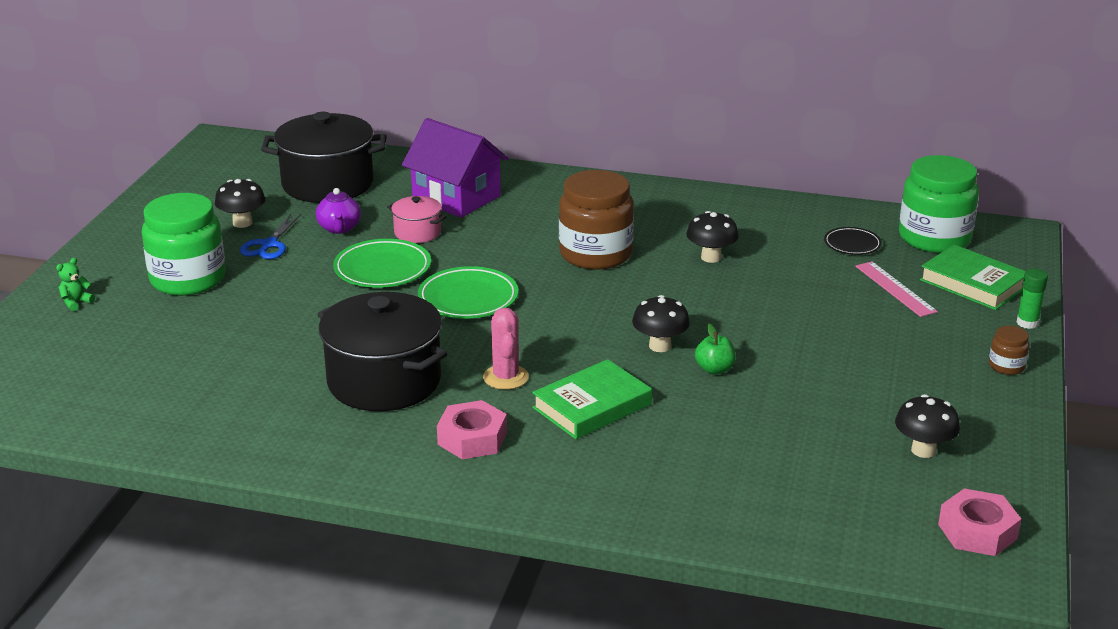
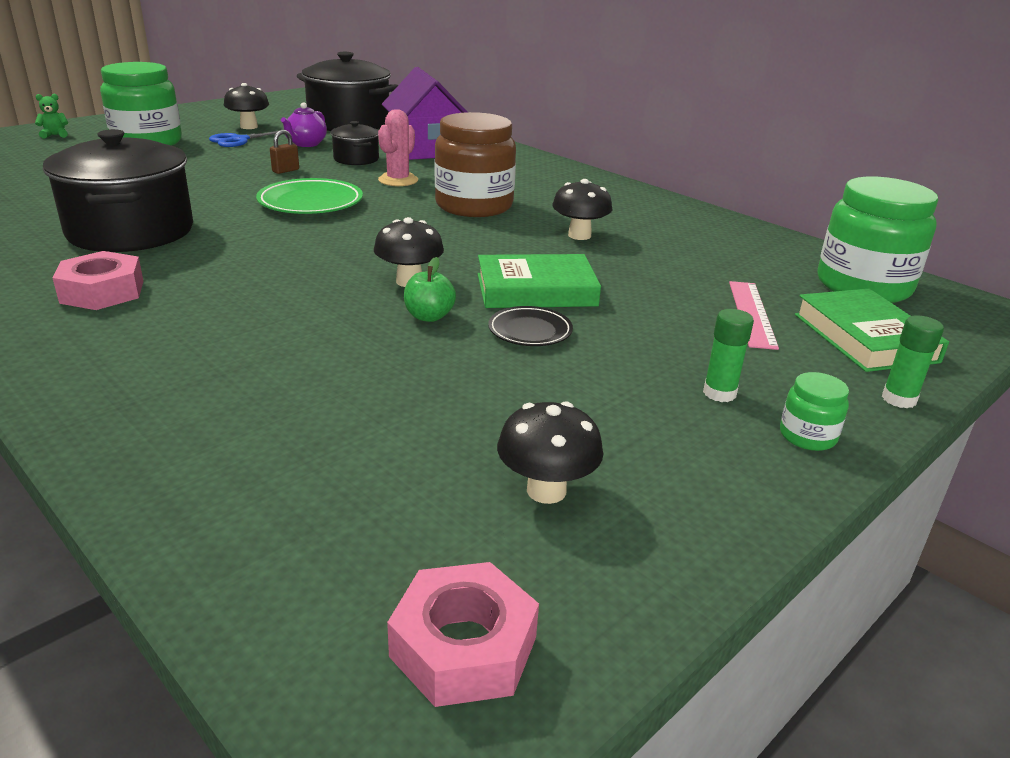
camera: 30 degrees right, 0 degrees up
green plate [333,239,431,288] -> brown padlock [270,130,299,174]
pink pot [387,196,446,243] -> black pot [330,121,379,165]
pink cactus [483,308,529,390] -> pink cactus moved to [378,109,418,186]
green book [532,359,652,439] -> green book moved to [478,254,601,308]
black plate [824,227,882,255] -> black plate moved to [488,306,573,346]
brown jar [989,326,1029,375] -> green jar [780,372,849,451]
none -> green glue stick [703,309,754,402]

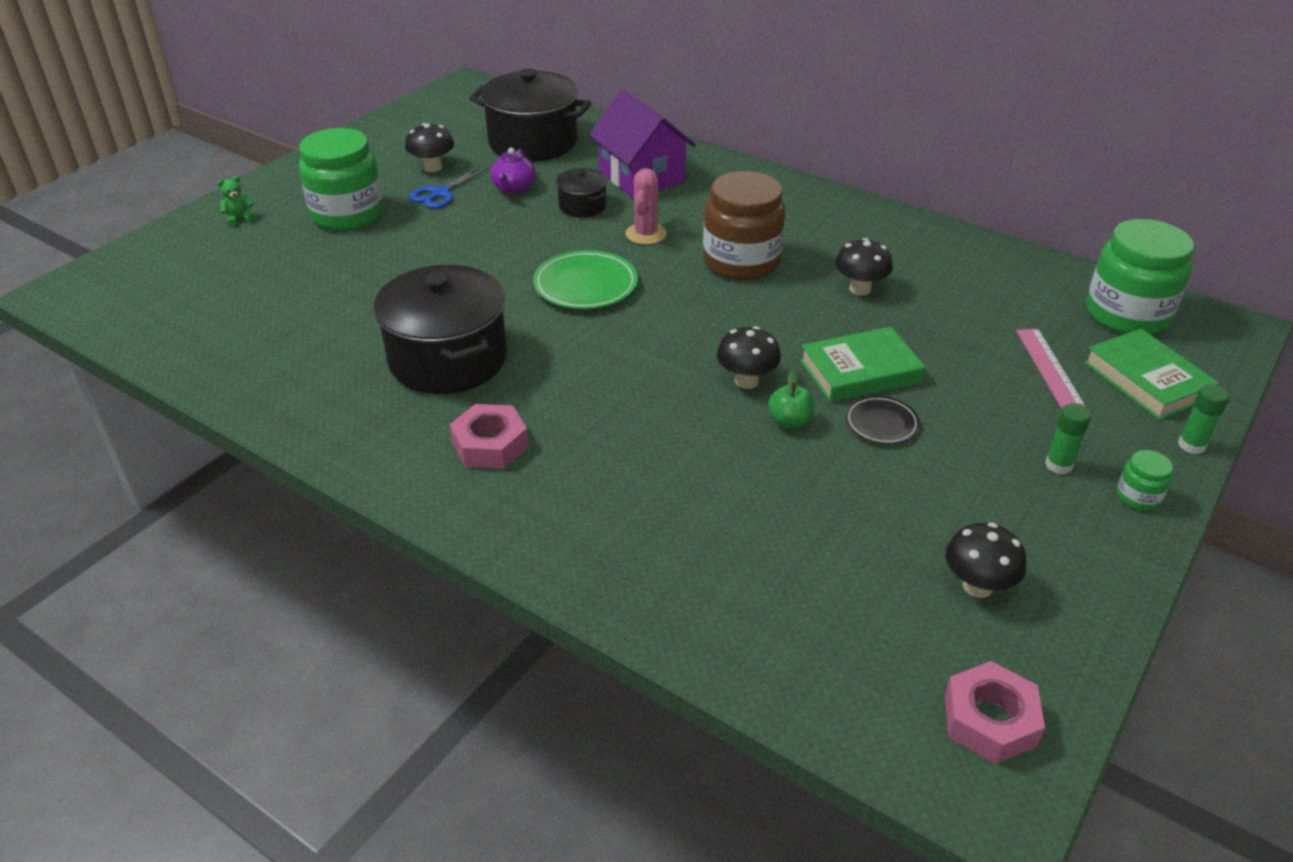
camera: 10 degrees left, 10 degrees up
brown padlock [270,130,299,174] -> none

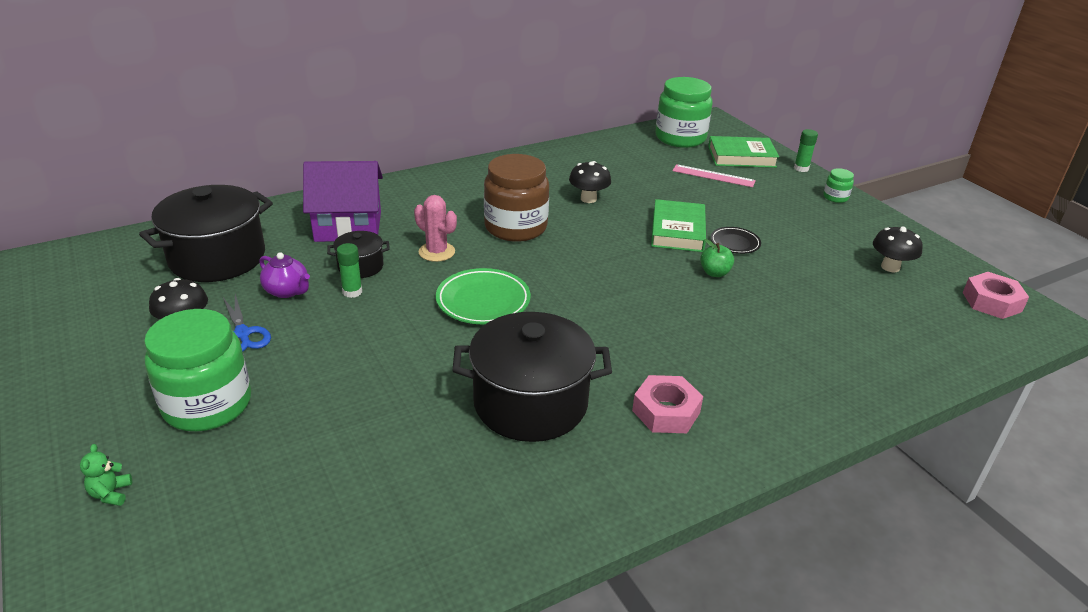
camera: 65 degrees left, 5 degrees down
black mushroom [717,326,781,389] -> none
green glue stick [1045,403,1091,475] -> green glue stick moved to [337,243,362,298]

